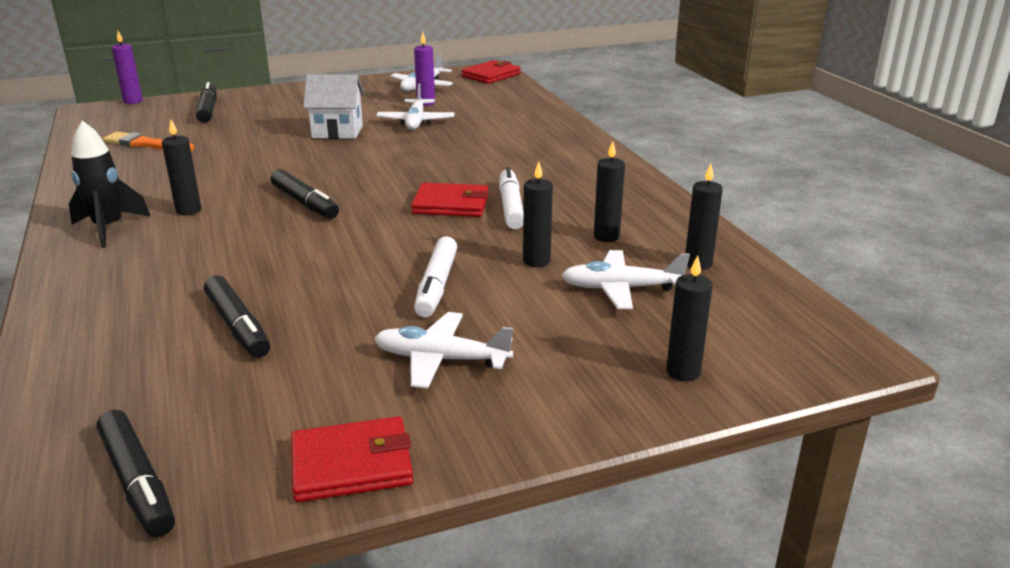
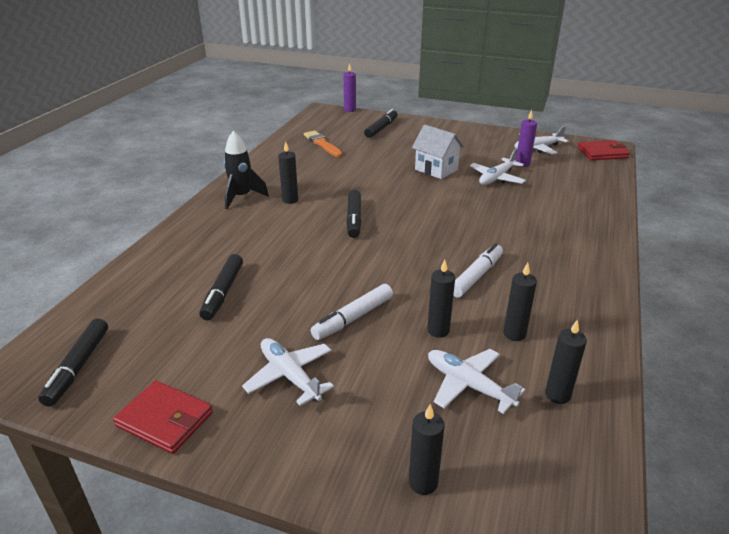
camera: 40 degrees right, 5 degrees up
red wallet [411,183,489,217] -> none

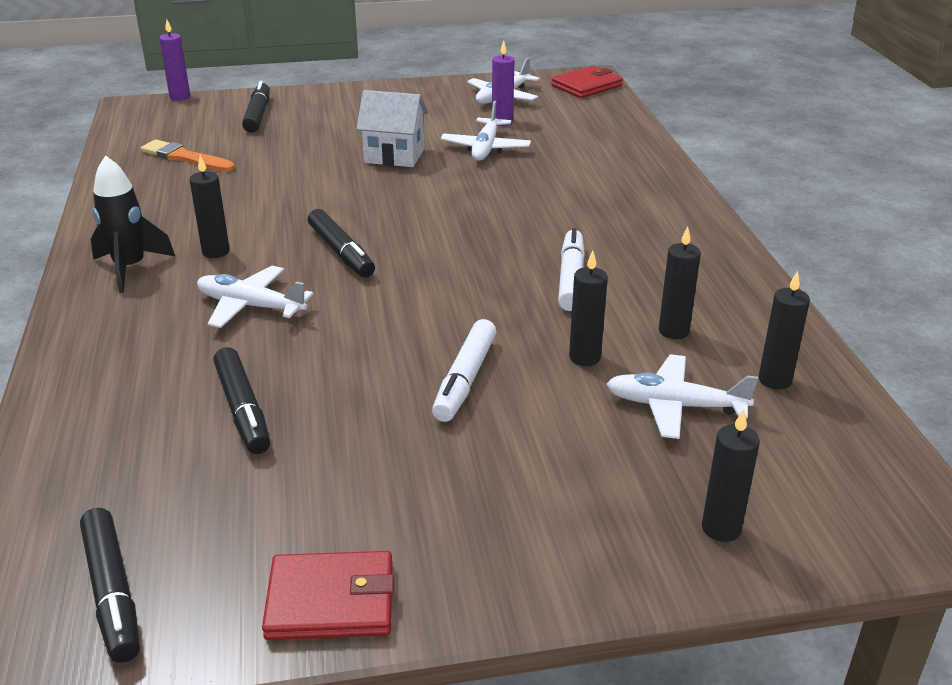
camera: 30 degrees left, 0 degrees up
white plane [242,338,334,406] -> white plane moved to [197,266,313,328]

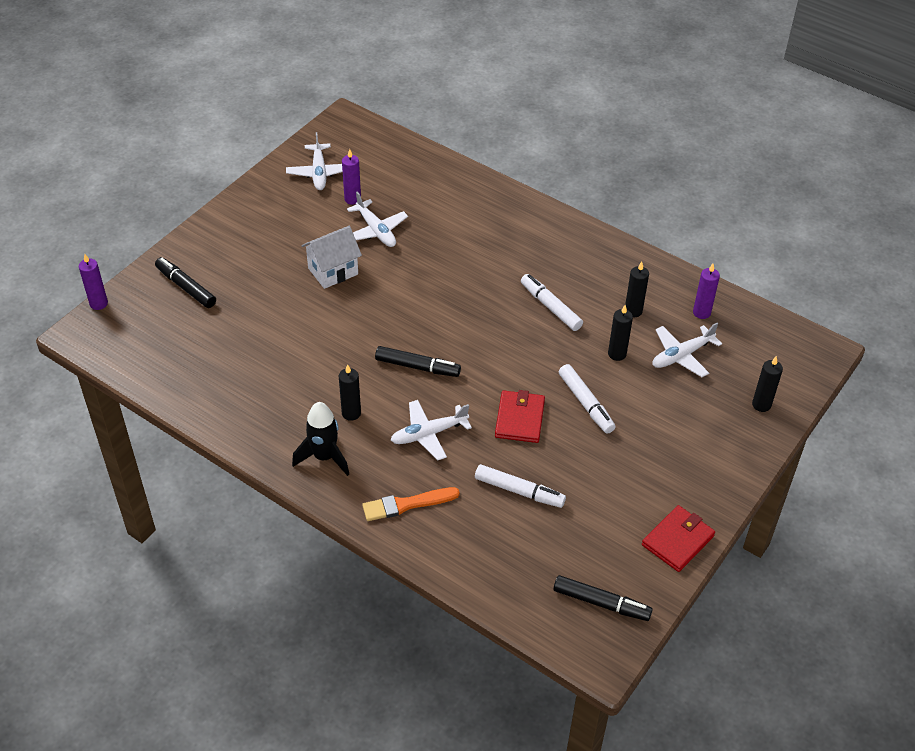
camera: 45 degrees left, 15 degrees up
orange brush [141,140,235,172] -> orange brush moved to [362,487,460,521]
black marker [213,347,270,454] -> white marker [475,464,566,508]
red wallet [552,66,623,98] -> red wallet moved to [495,390,545,443]
black candle [759,271,810,390] -> purple candle [693,264,720,319]

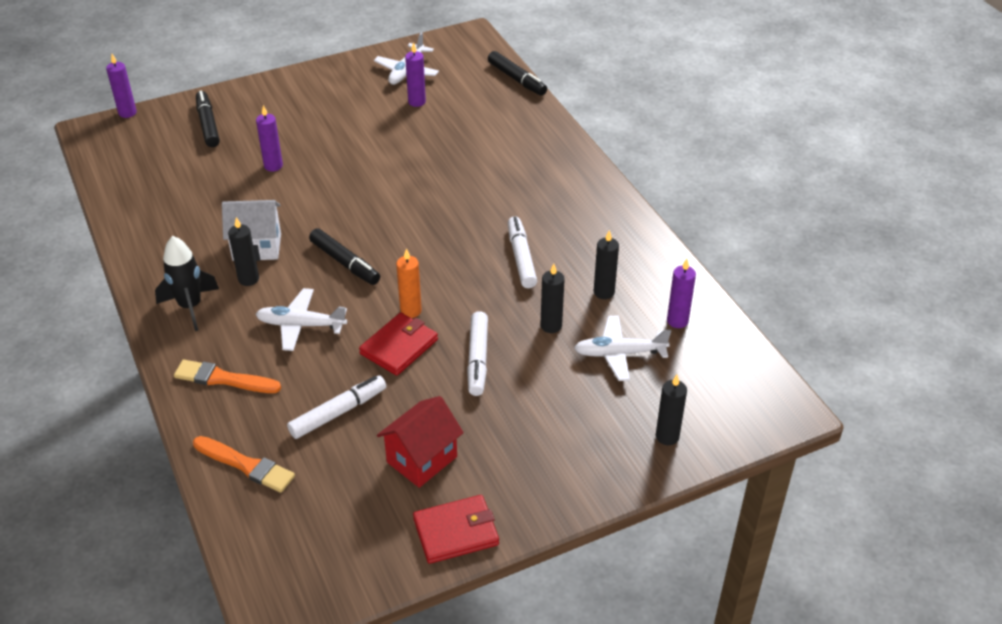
camera: 30 degrees right, 5 degrees down
white house [301,226,362,289] -> white house moved to [222,200,281,261]
white plane [347,192,408,247] -> none
white marker [475,464,566,508] -> white marker turned 90 degrees counterclockwise [287,375,386,439]
black marker [553,575,653,621] -> black marker moved to [488,51,547,96]
none -> orange brush [193,436,295,493]
none -> purple candle [256,105,283,171]
none -> red house [377,396,464,488]
none -> orange candle [396,248,422,318]

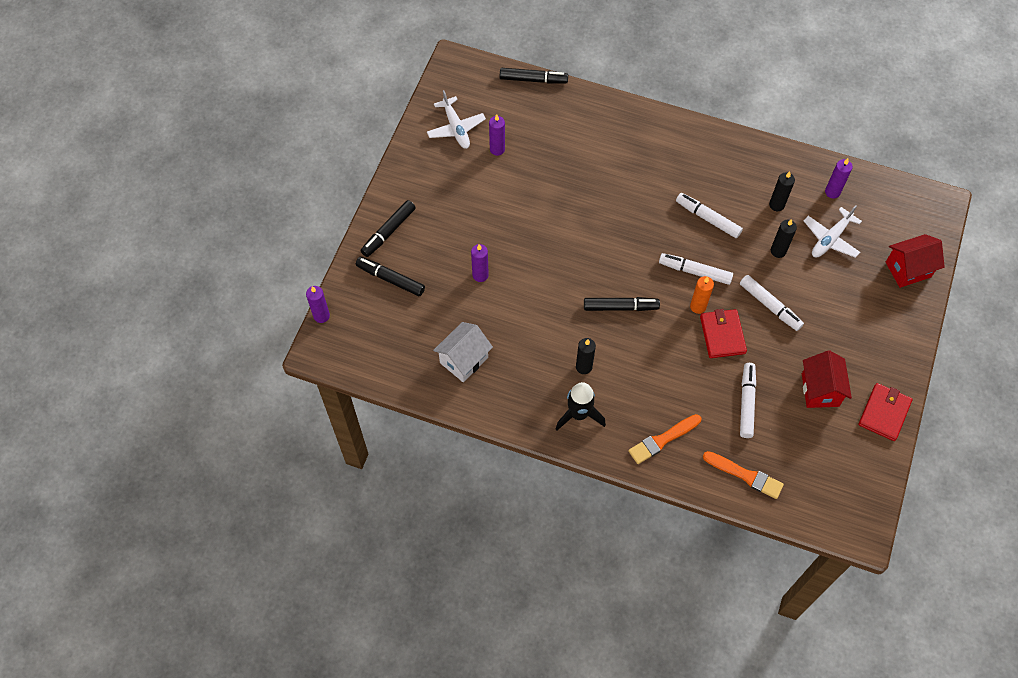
camera: 45 degrees left, 20 degrees up
orange brush [193,436,295,493] -> orange brush turned 45 degrees clockwise [703,451,784,499]
white house [222,200,281,261] -> white house moved to [433,322,493,383]
white plane [256,288,347,351] -> none
black candle [656,375,687,445] -> red house [886,234,945,288]
none -> black marker [360,200,416,257]
none -> white marker [659,253,733,285]

